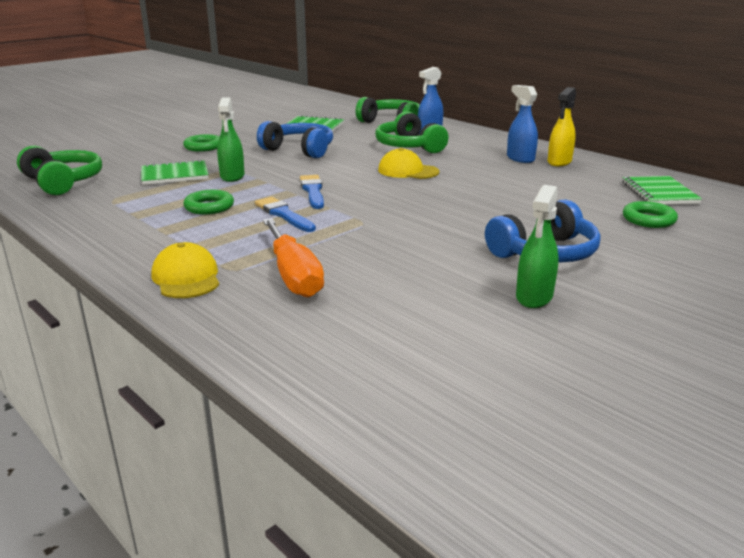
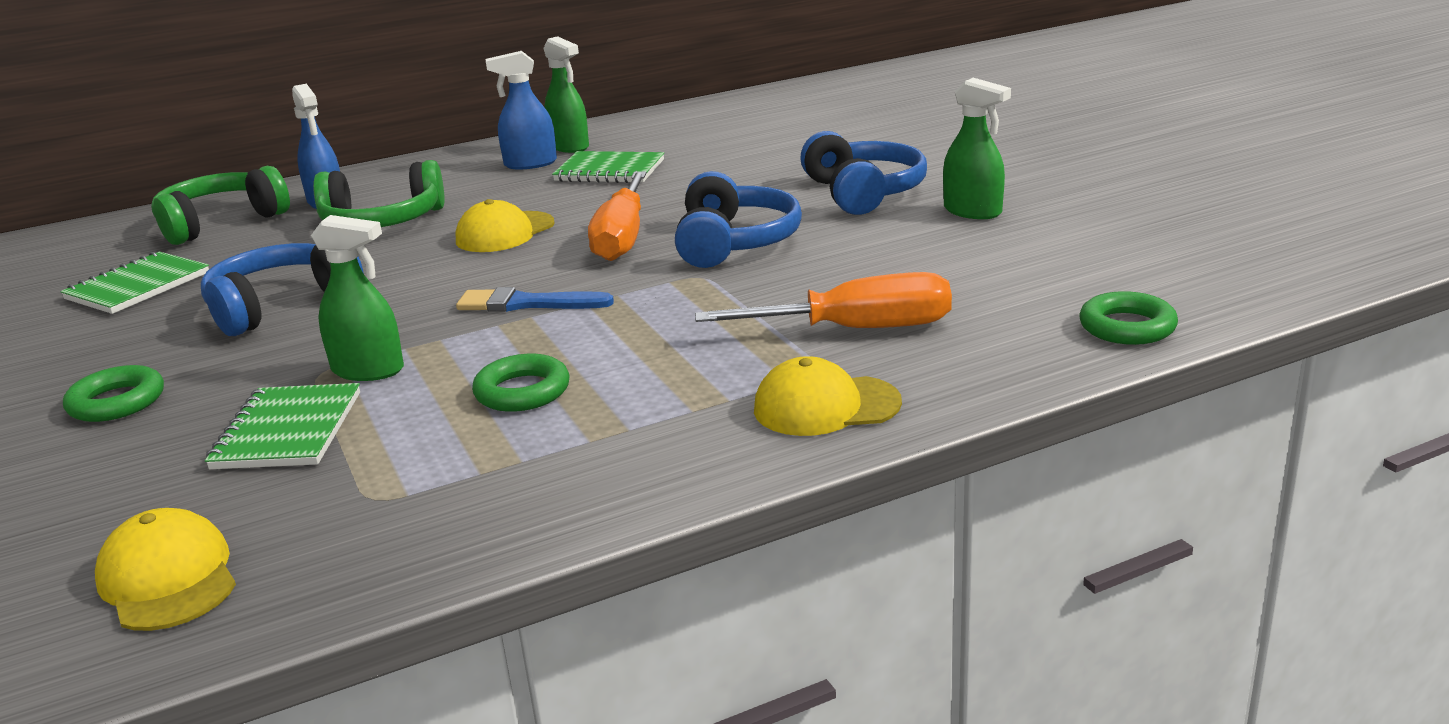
camera: 70 degrees left, 0 degrees up
green headphones [17,146,102,195] -> yellow cap [95,508,236,631]
blue brush [255,197,316,232] -> none
yellow spray bottle [548,87,576,166] -> green spray bottle [543,36,589,153]
green notebook [622,176,702,204] -> green notebook moved to [552,151,664,183]
green ring [623,201,678,228] -> green ring moved to [1079,291,1178,345]
none -> orange screwdriver [588,171,646,261]
none -> blue headphones [675,171,802,268]

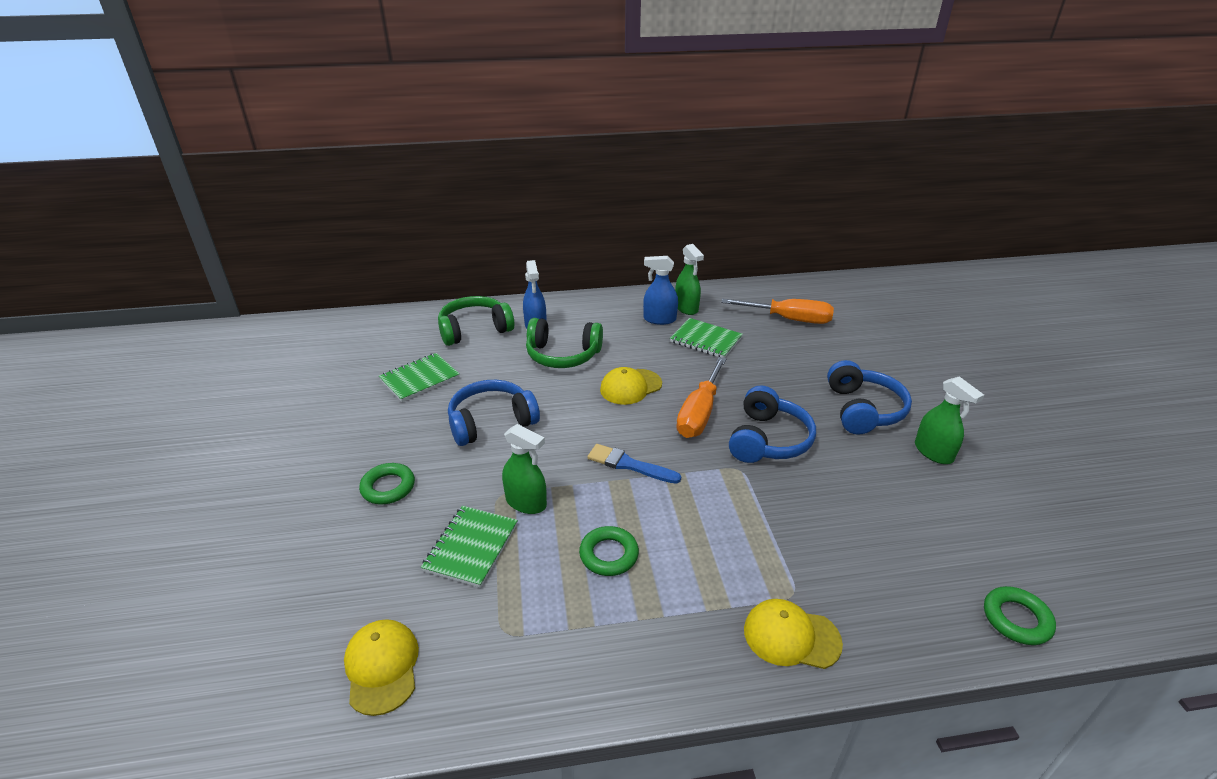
camera: 15 degrees right, 10 degrees up
orange screwdriver [695,272,952,328] -> orange screwdriver moved to [721,299,834,324]

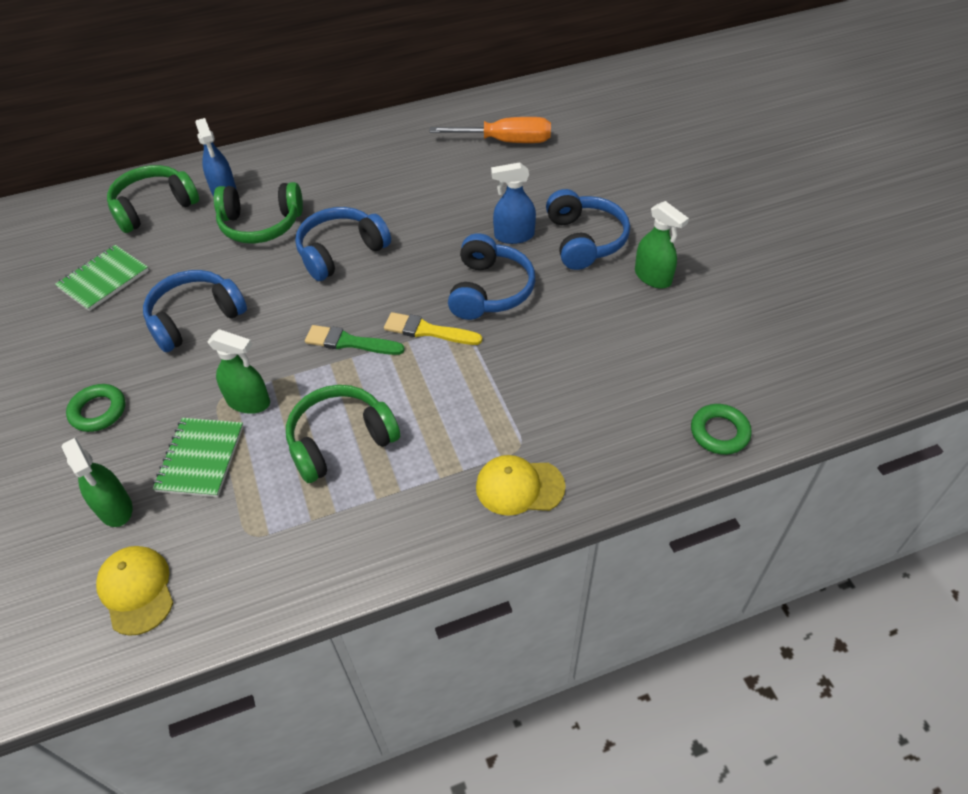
camera: 10 degrees left, 15 degrees up
green ring [579,526,639,576] -> green headphones [286,385,400,483]
blue brush [587,444,681,484] -> green brush [305,325,405,355]
yellow cap [600,367,662,405] -> blue headphones [295,207,391,281]
blue spray bottle [643,256,678,325] -> blue spray bottle moved to [491,162,536,244]
green notebook [670,318,743,358] -> none
green spray bottle [675,244,704,315] -> green spray bottle moved to [62,437,133,527]
orange screwdriver [676,357,726,438] -> none
none -> yellow brush [384,312,482,345]

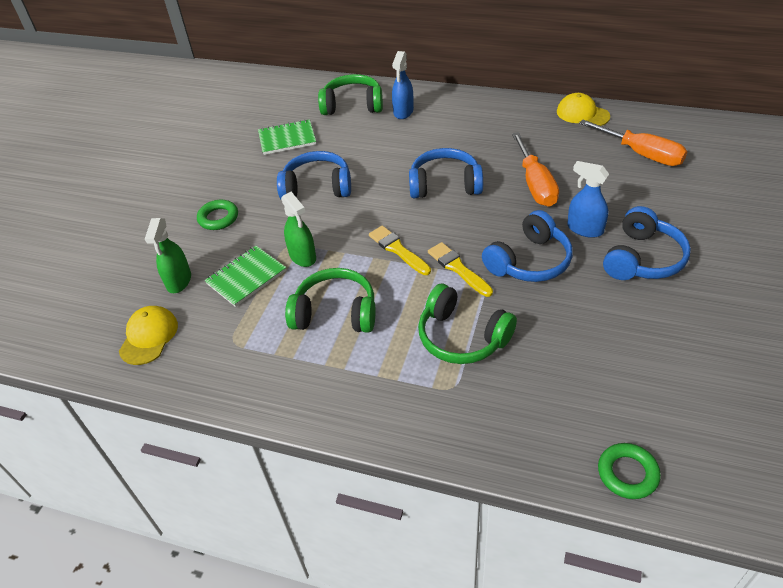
camera: 40 degrees right, 5 degrees down
green headphones [214,182,303,244] -> green headphones moved to [418,284,517,364]
green brush [305,325,405,355] -> yellow brush [369,226,431,275]
yellow cap [476,455,566,516] -> yellow cap moved to [557,93,610,126]
green spray bottle [635,201,689,289] -> none
none -> orange screwdriver [512,132,559,207]

